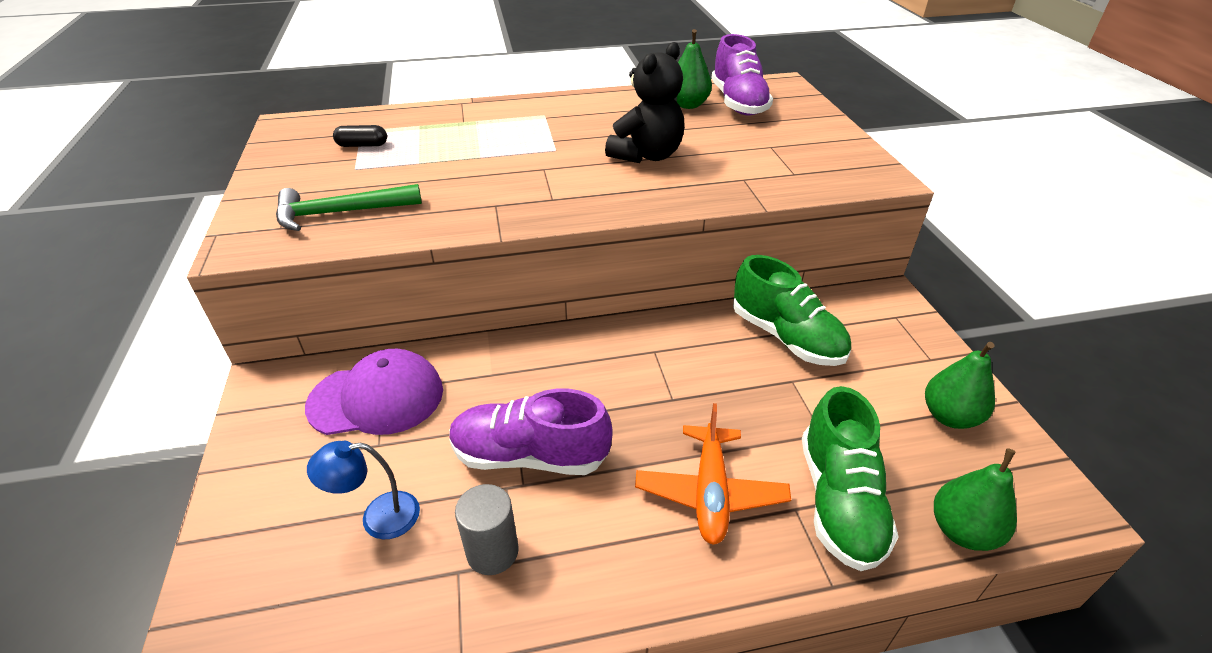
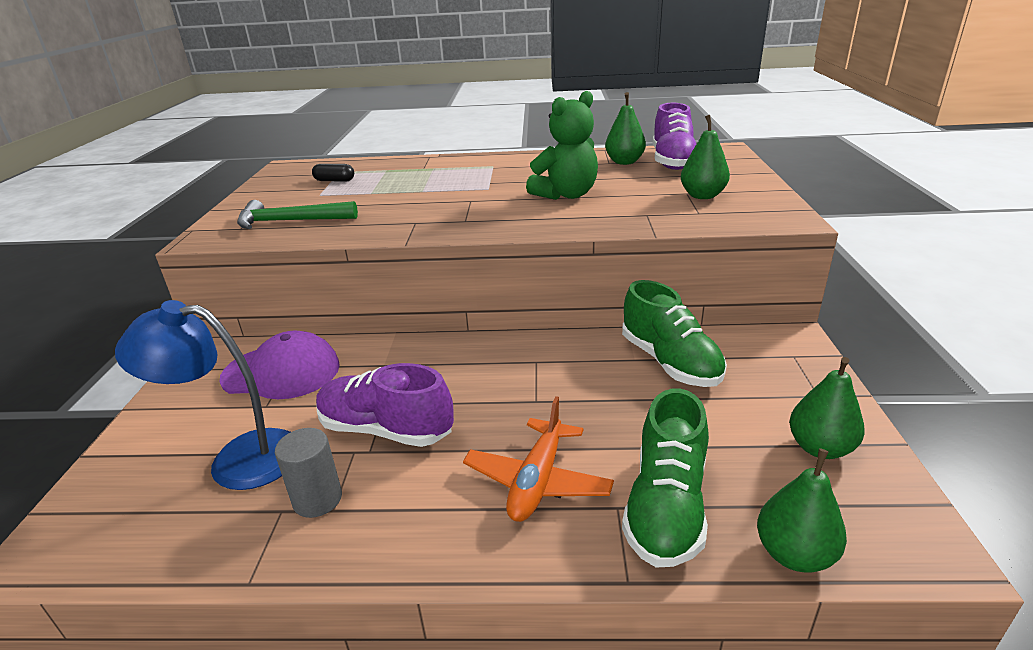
camera: 15 degrees right, 10 degrees down
blue lamp [307,441,420,539] -> blue lamp [115,300,290,490], size x1.72
black teddy bear [605,42,685,163] -> green teddy bear [526,91,598,200]
none -> green pear [681,115,730,199]

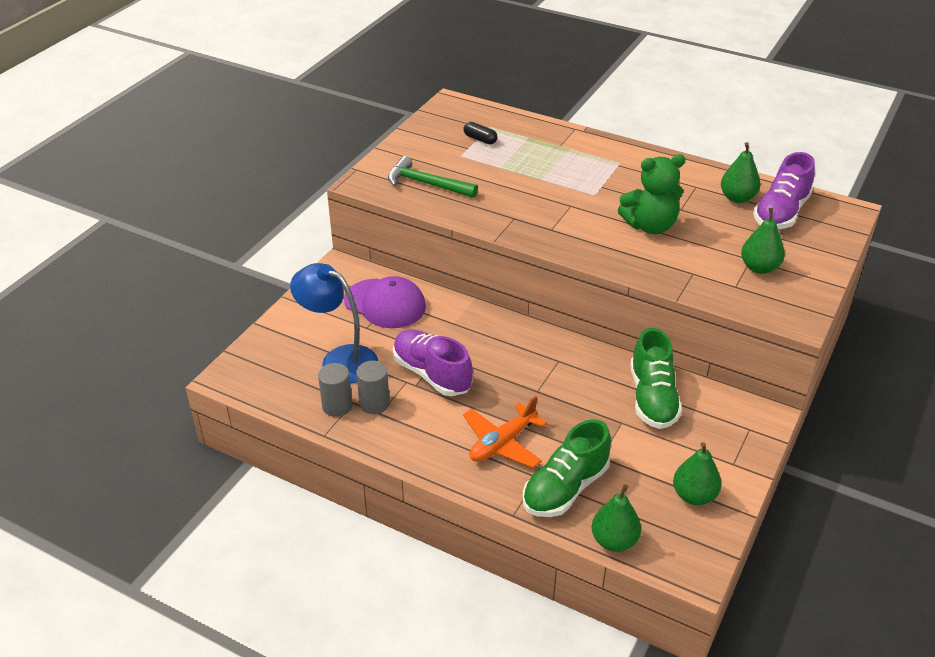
camera: 25 degrees right, 10 degrees up
none -> grey cylinder [318,363,352,417]

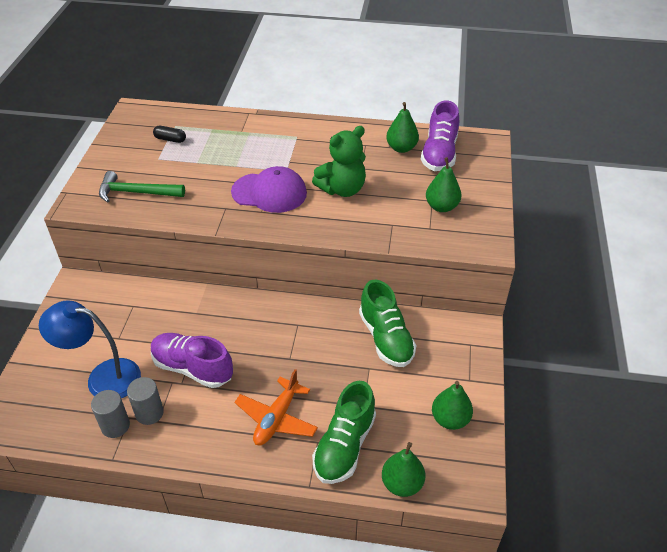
camera: 20 degrees left, 5 degrees up
purple cap [344,276,426,328] -> purple cap moved to [231,166,307,213]

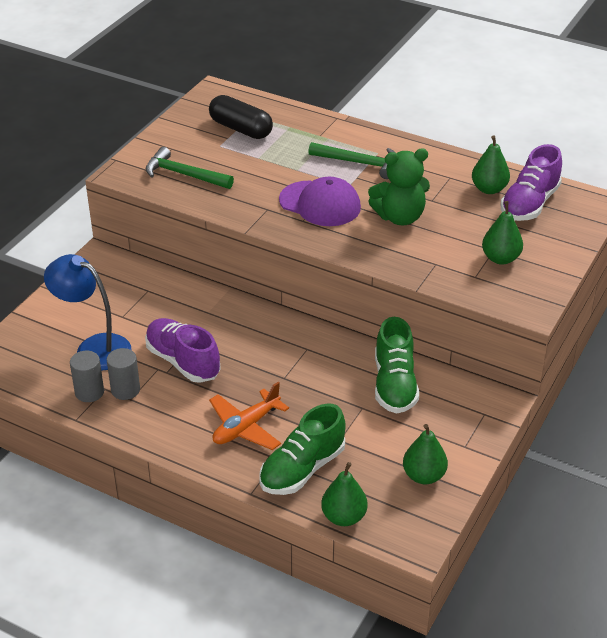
camera: 20 degrees right, 5 degrees down
black capsule [153,126,186,143] -> black capsule [209,95,273,139], size x1.91
none -> green hammer [308,142,395,179]

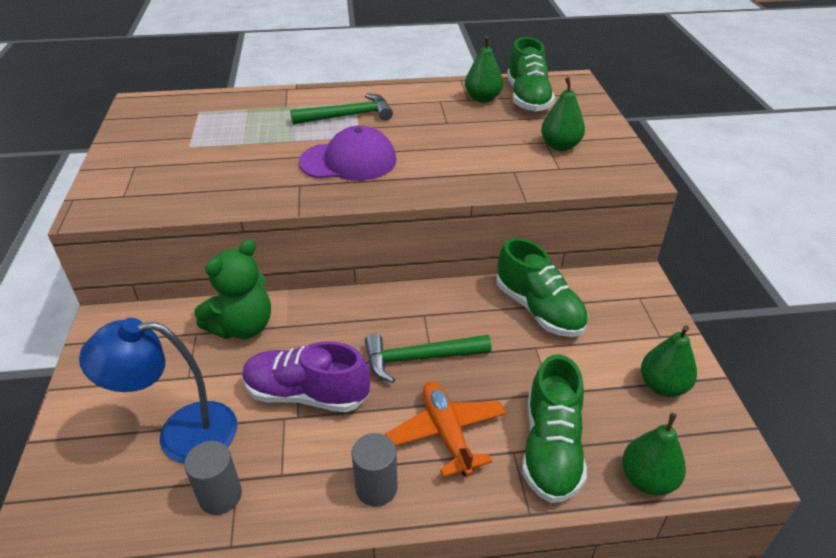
camera: 35 degrees left, 0 degrees up
grey cylinder [107,348,140,400] -> grey cylinder moved to [352,433,398,507]
green hammer [146,147,234,189] -> green hammer moved to [365,333,491,383]
black capsule [209,95,273,139] -> none
orange plane [209,382,289,450] -> orange plane turned 150 degrees clockwise [385,382,506,477]
green teddy bear [368,148,430,225] -> green teddy bear moved to [194,239,271,339]
purple shoe [501,144,562,221] -> green shoe [507,37,555,112]

